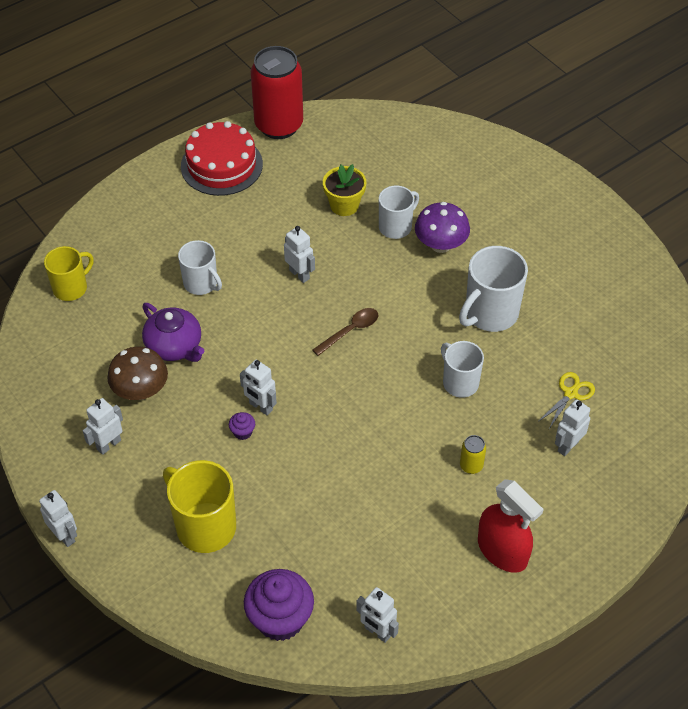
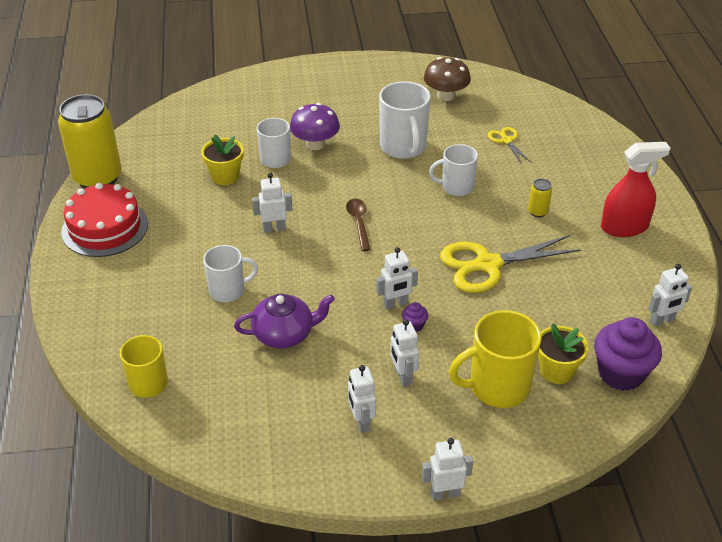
camera: 60 degrees left, 10 degrees down
brown mushroom [107,347,168,400] -> brown mushroom moved to [424,57,471,101]
red can [251,46,303,139] -> yellow can [58,94,122,189]
white robot [555,399,590,456] -> white robot moved to [390,319,419,386]
none -> yellow scissors [440,235,581,293]
none -> yellow flower pot [538,323,588,384]

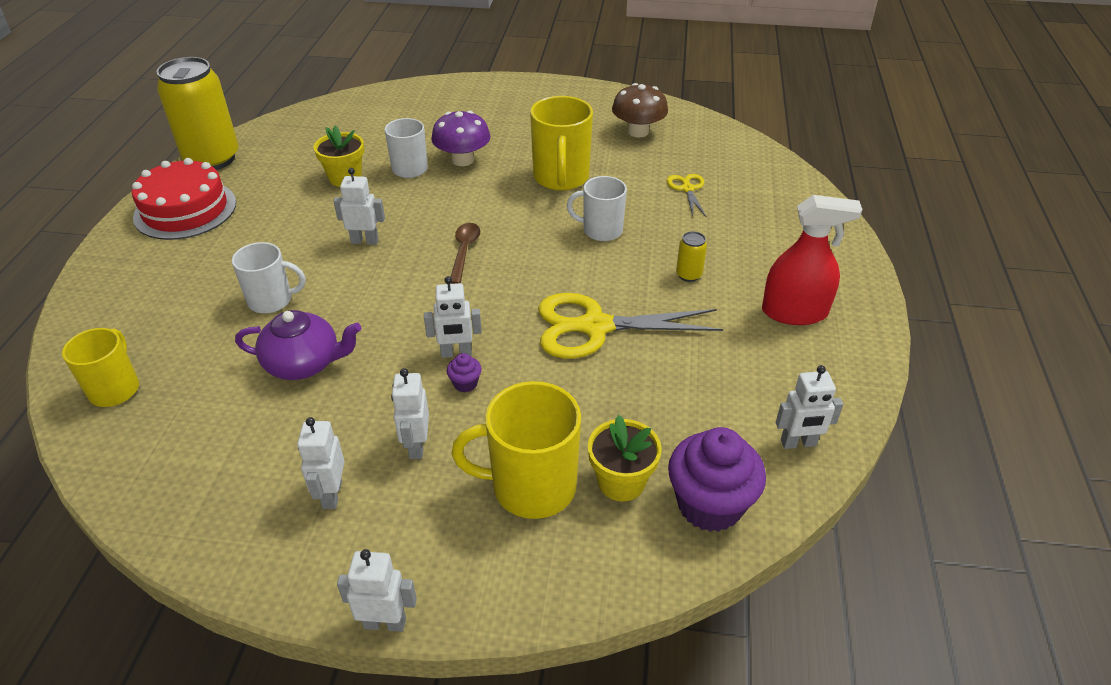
camera: 15 degrees right, 0 degrees up
white mug [379,81,431,159] -> yellow mug [530,96,593,191]

